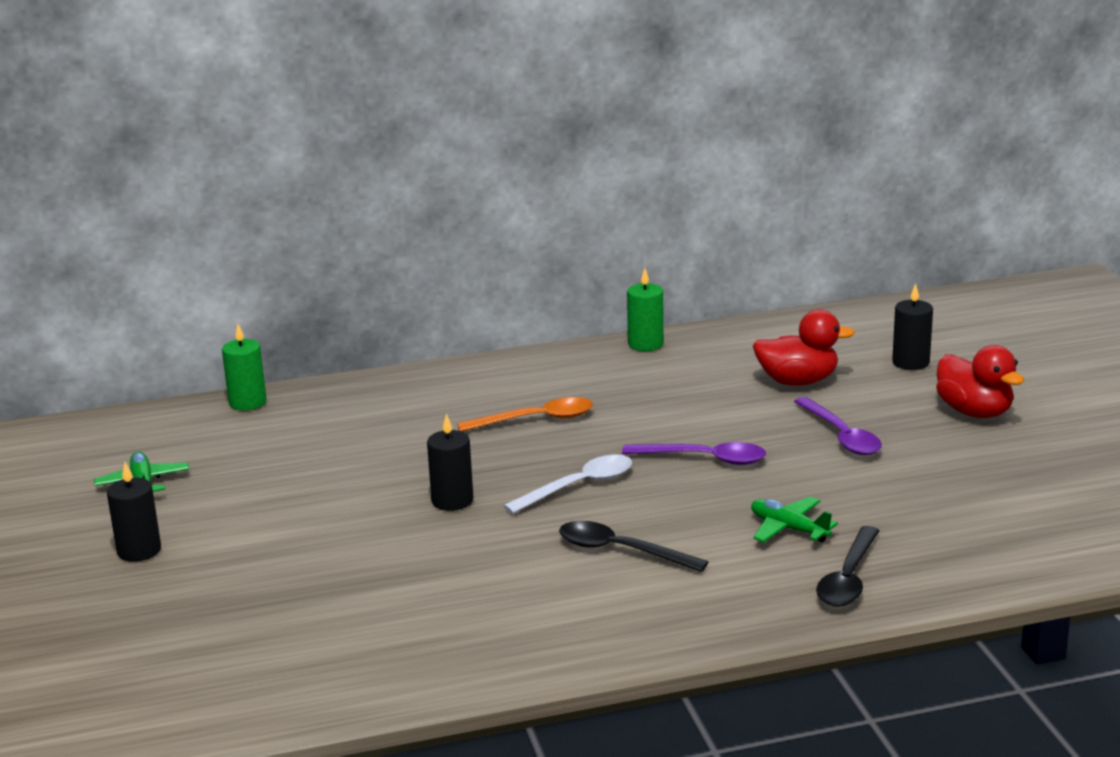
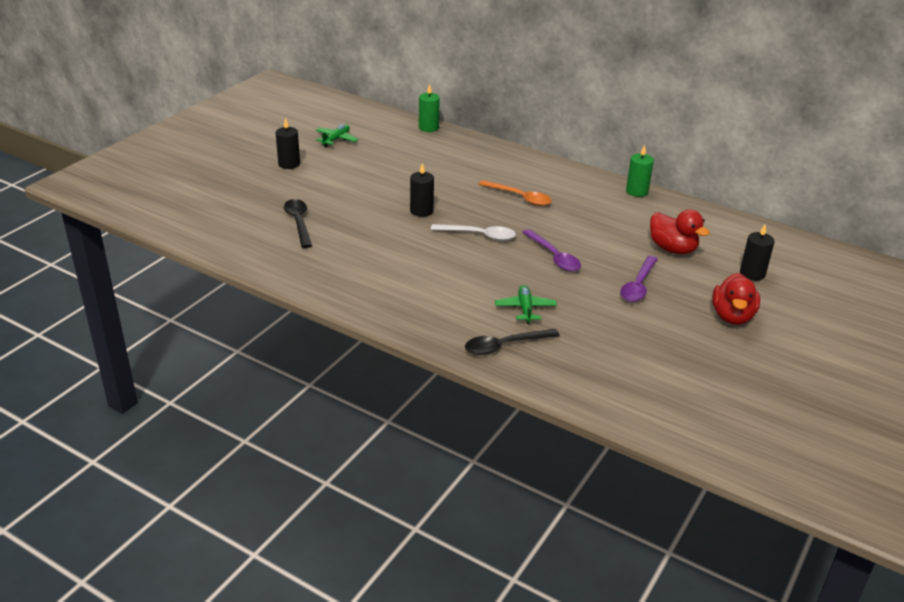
camera: 45 degrees right, 10 degrees up
black spoon [559,521,708,572] -> black spoon moved to [284,199,312,248]

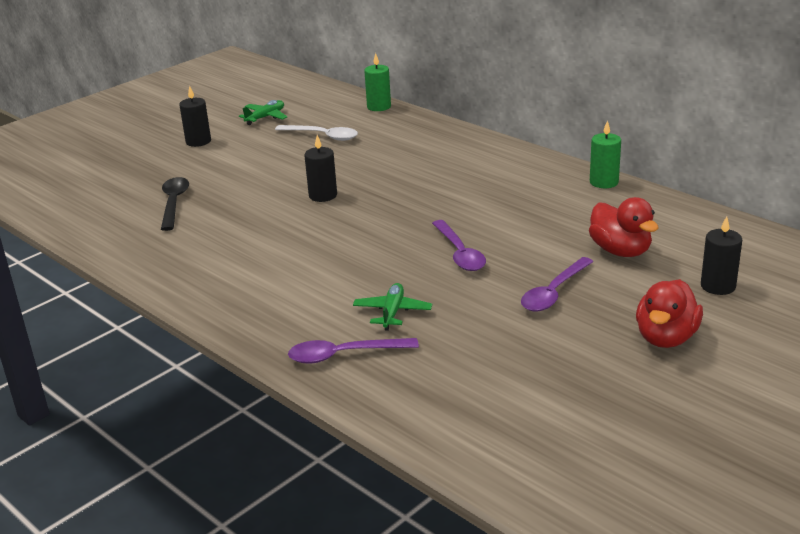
camera: 15 degrees right, 5 degrees down
white spoon [430,224,516,241] -> white spoon moved to [275,125,358,141]
black spoon [465,329,560,355] -> purple spoon [288,338,419,364]
orange spoon [479,180,552,206] -> none

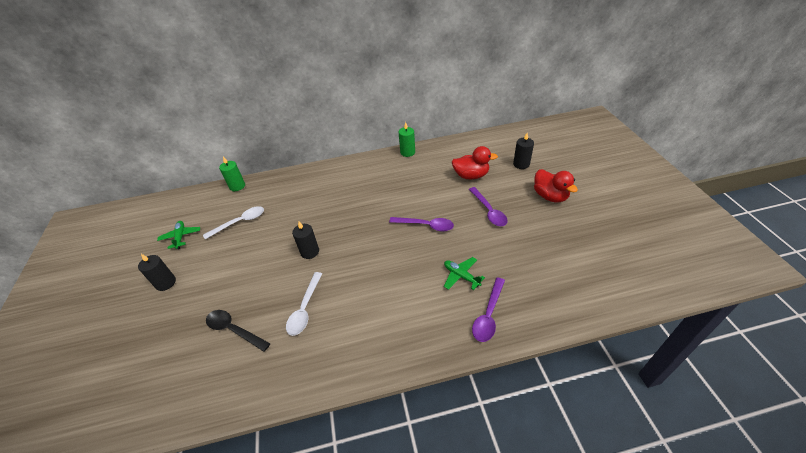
camera: 55 degrees left, 15 degrees up
none -> white spoon [286,272,322,336]

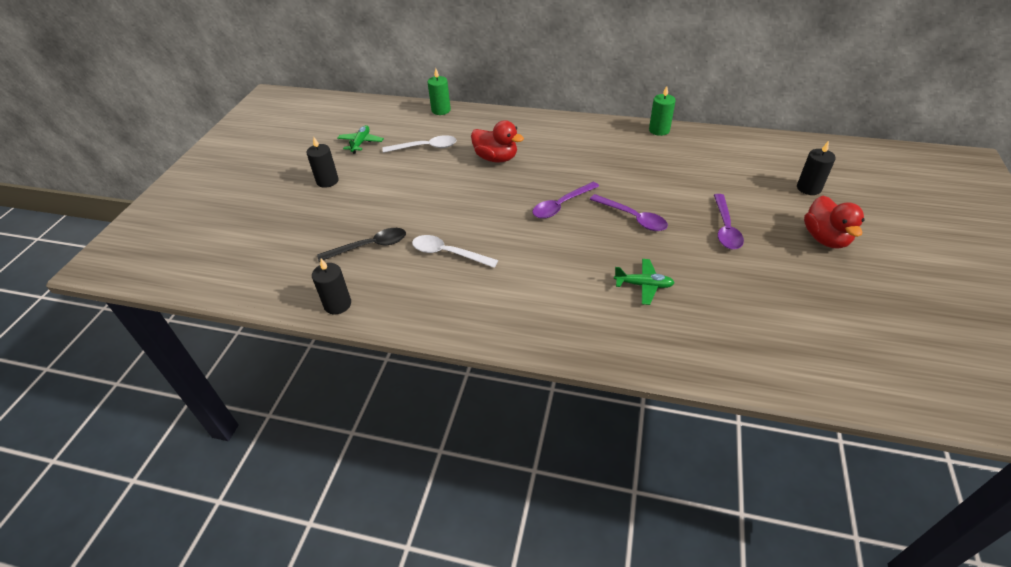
camera: 25 degrees right, 0 degrees up
black spoon [206,310,271,352] -> black spoon turned 105 degrees clockwise [317,228,406,262]
white spoon [286,272,322,336] -> white spoon turned 75 degrees clockwise [412,235,498,268]
black candle [292,222,319,259] -> black candle moved to [312,259,351,314]
green plane [444,257,485,290] -> green plane turned 120 degrees clockwise [614,259,675,305]
red duck [452,146,498,179] -> red duck moved to [471,120,524,163]
purple spoon [472,277,505,342] -> purple spoon moved to [532,182,599,219]

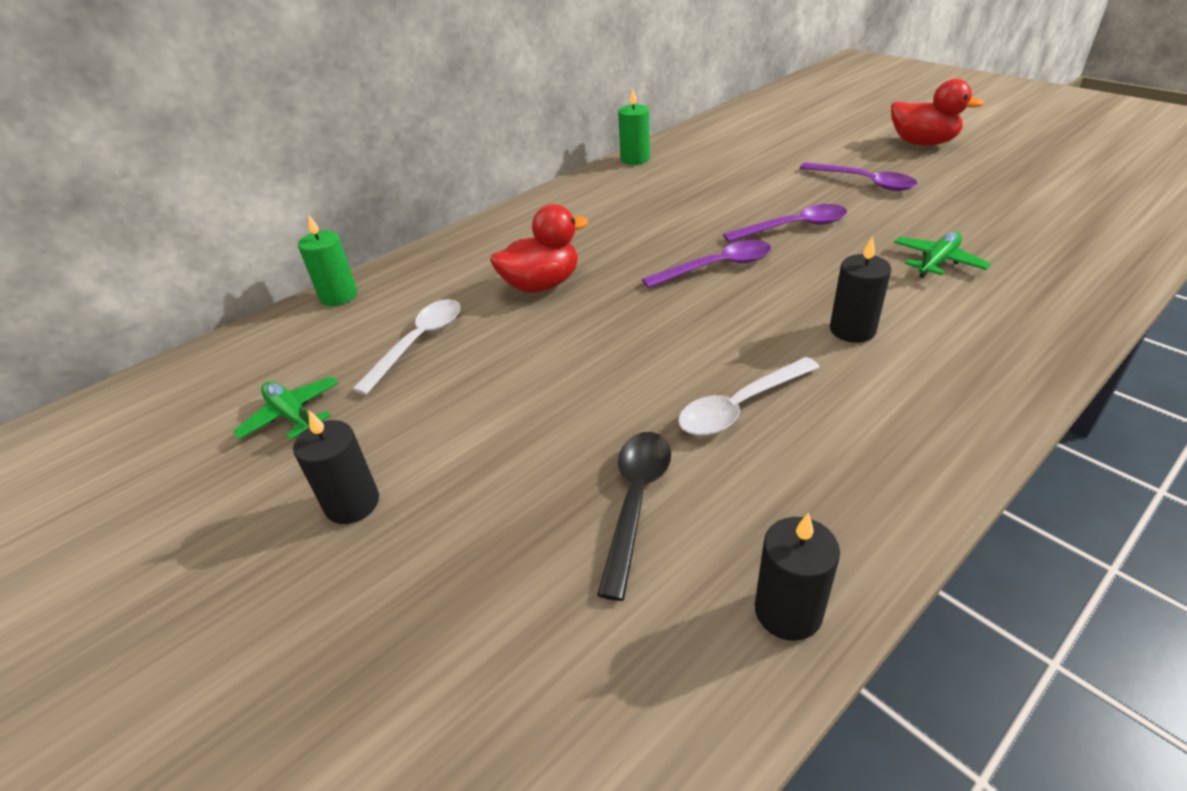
camera: 55 degrees left, 5 degrees down
purple spoon [532,182,599,219] -> purple spoon turned 105 degrees counterclockwise [642,240,771,288]
black candle [797,141,836,195] -> black candle moved to [830,236,892,343]

